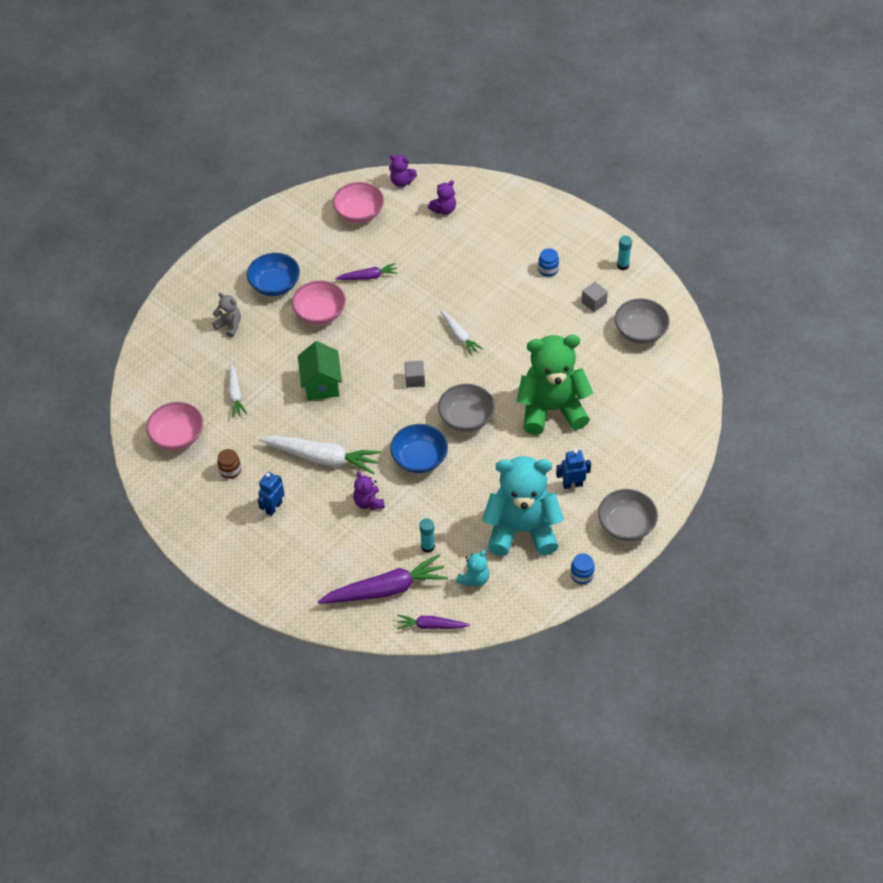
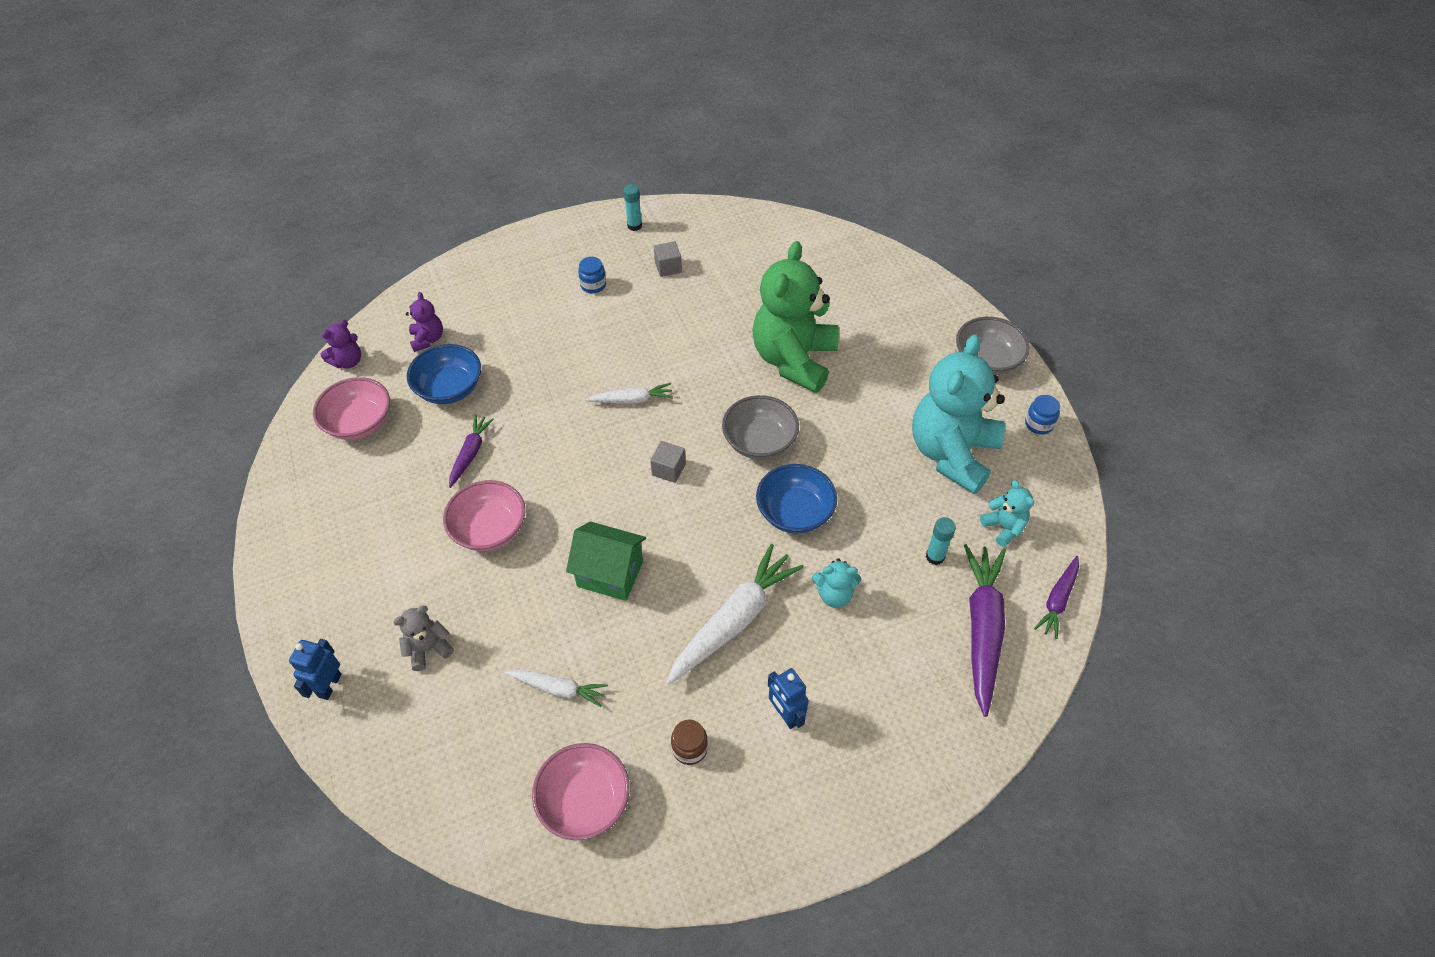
camera: 65 degrees left, 0 degrees up
blue bowl [247,253,300,296] -> blue bowl moved to [407,344,481,404]
purple teddy bear [353,472,385,510] -> turquoise teddy bear [812,558,861,608]
blue robot [556,449,591,489] -> blue robot moved to [289,639,342,700]
grey bowl [615,298,670,344] -> none

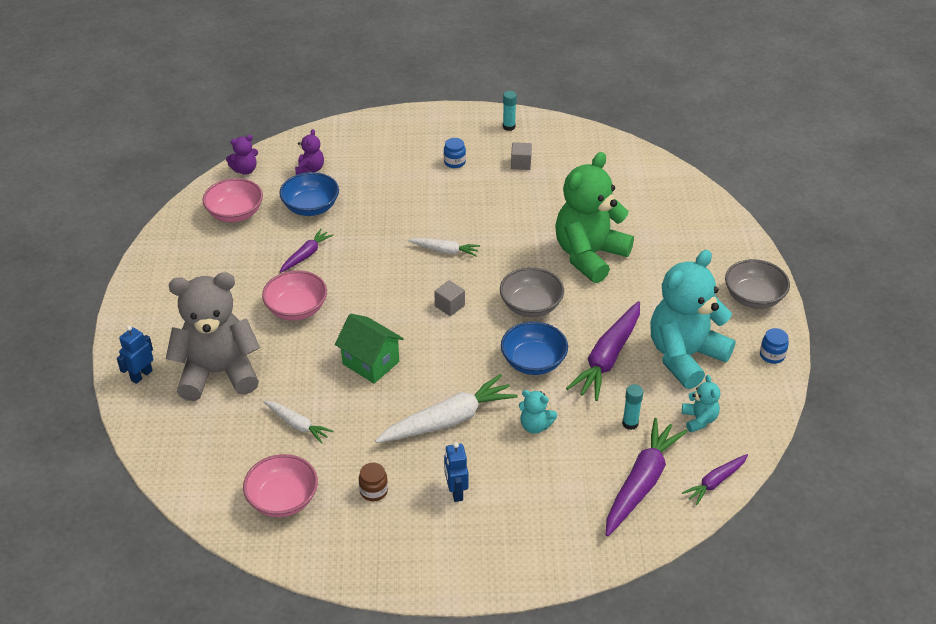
camera: 20 degrees right, 10 degrees down
grey teddy bear [393,606,454,671] -> grey teddy bear [166,272,260,401], size x2.34
none -> purple carrot [566,301,640,401]

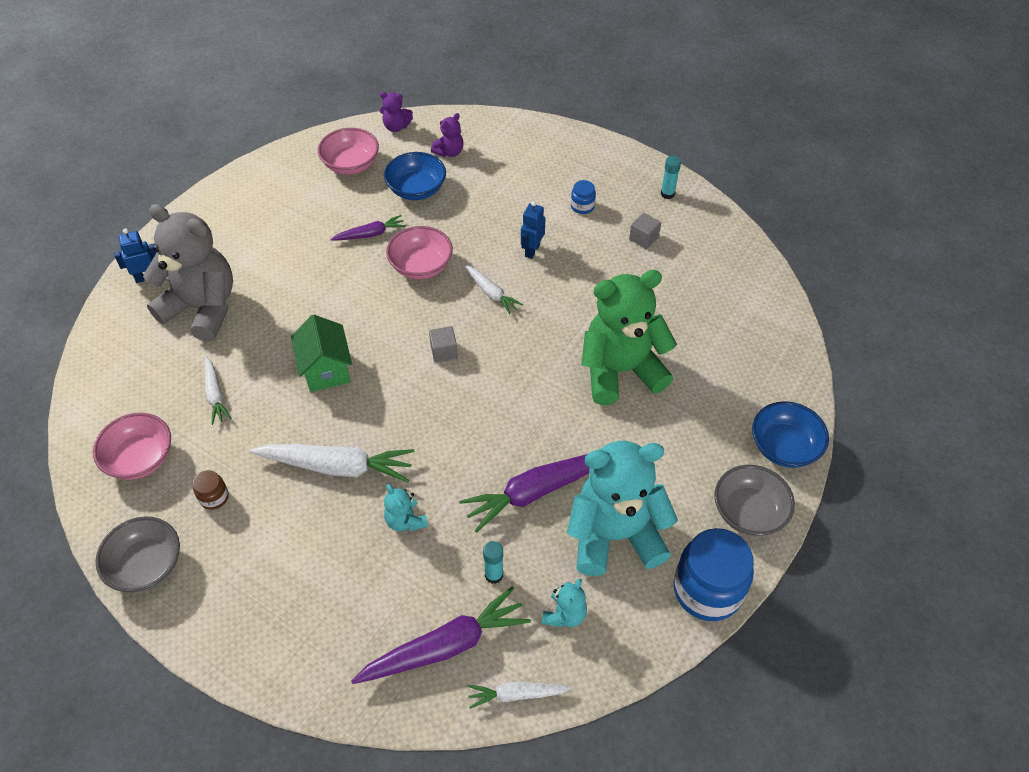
camera: 35 degrees right, 10 degrees up
pink bowl [262,270,327,321] -> pink bowl moved to [386,226,453,279]
blue robot [444,442,468,502] -> blue robot moved to [521,201,545,259]
grey bowl [500,267,564,317] -> grey bowl moved to [96,516,180,592]
blue bowl [501,321,568,375] -> blue bowl moved to [752,401,829,468]
purple carrot [682,454,748,505] -> white carrot [468,681,572,709]
blue jar [760,328,789,364] -> blue jar [674,528,754,621], size x2.22

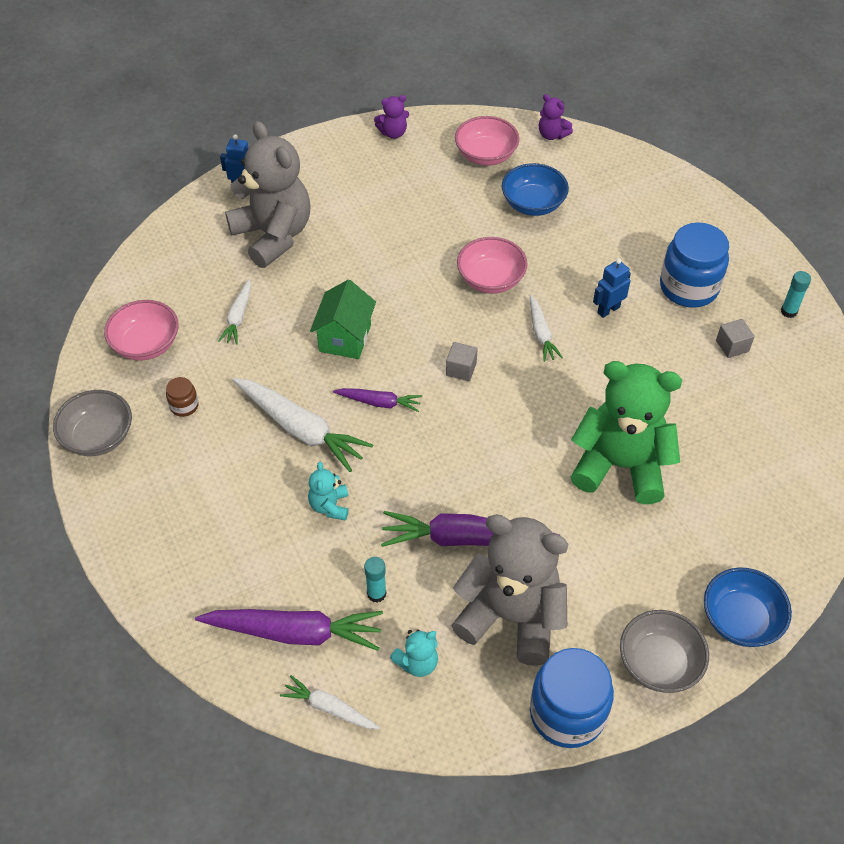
camera: 30 degrees right, 0 degrees up
purple carrot [330,215,406,240] -> purple carrot moved to [333,388,422,412]
purple teddy bear [431,113,464,157] -> purple teddy bear moved to [374,95,409,139]
turquoise teddy bear [567,441,678,576] -> grey teddy bear [451,514,568,666]
blue jar [571,180,596,214] -> blue jar [660,222,729,308], size x2.22

